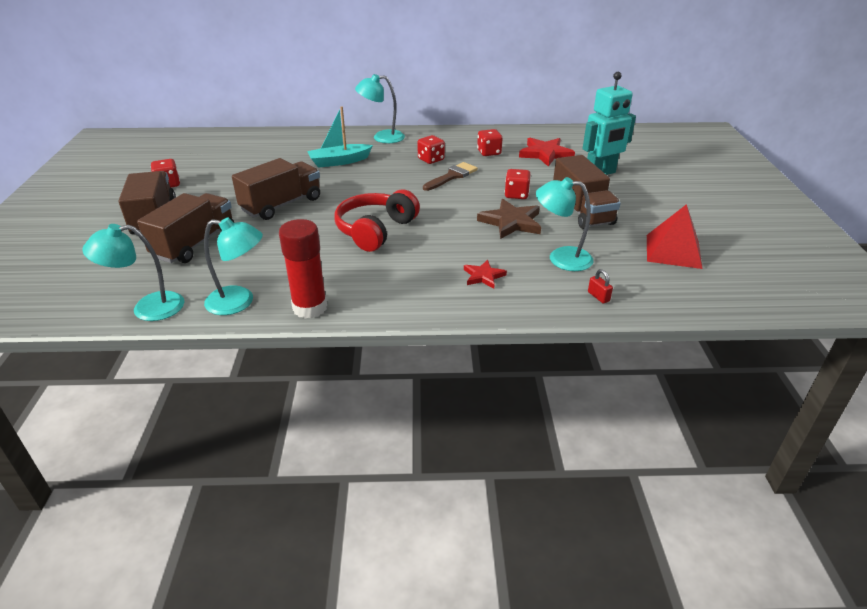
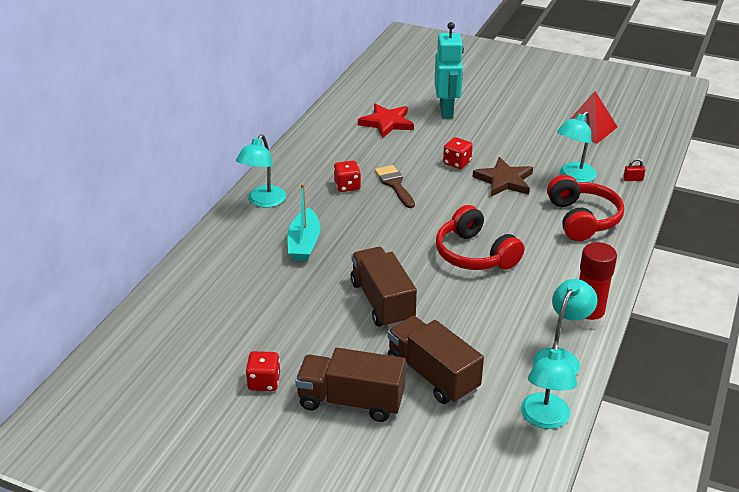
camera: 65 degrees left, 0 degrees up
red star [464,260,507,289] -> red headphones [547,175,624,241]
red dice [477,129,503,156] -> none
brown truck [553,155,621,229] -> none

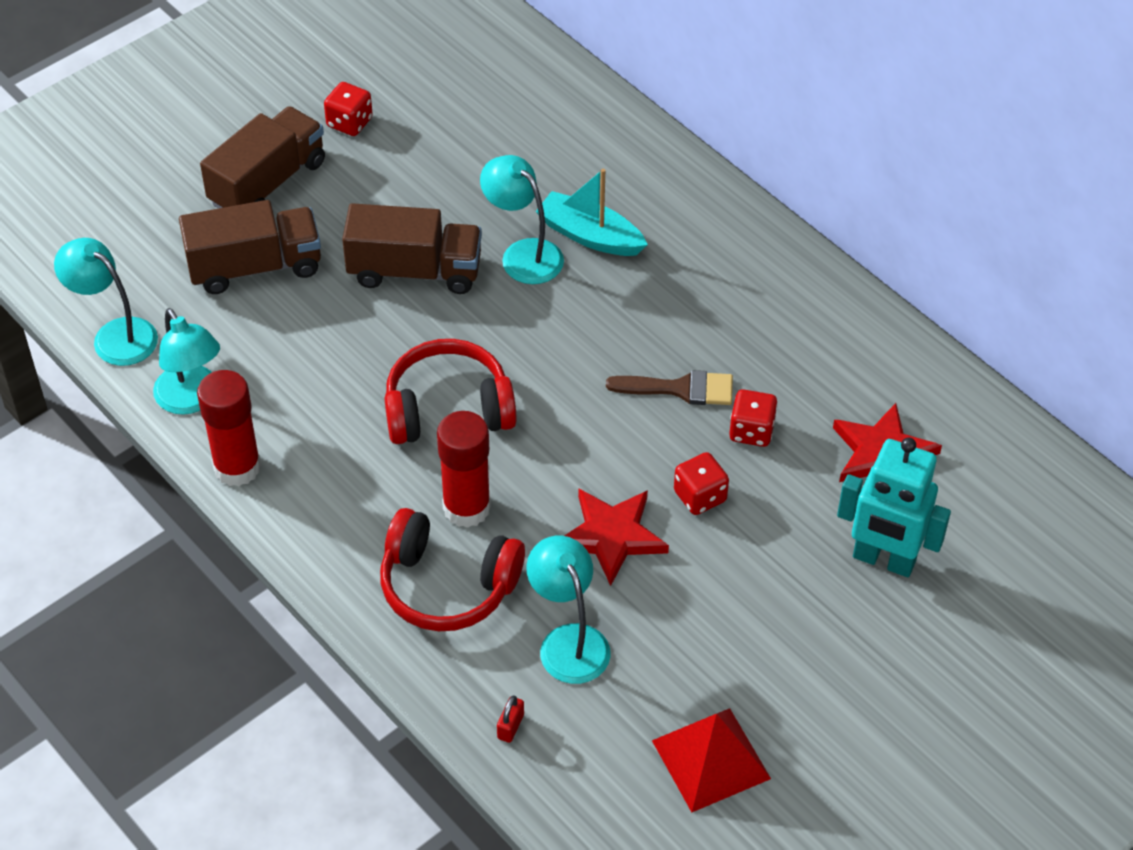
camera: 115 degrees right, 15 degrees up
turquoise lamp [236,134,286,208] -> turquoise lamp moved to [480,155,564,284]
red dice [334,161,361,192] -> red dice moved to [729,389,778,447]
brown star [473,157,533,196] -> red star [565,488,669,586]
none -> red glue stick [437,411,491,528]

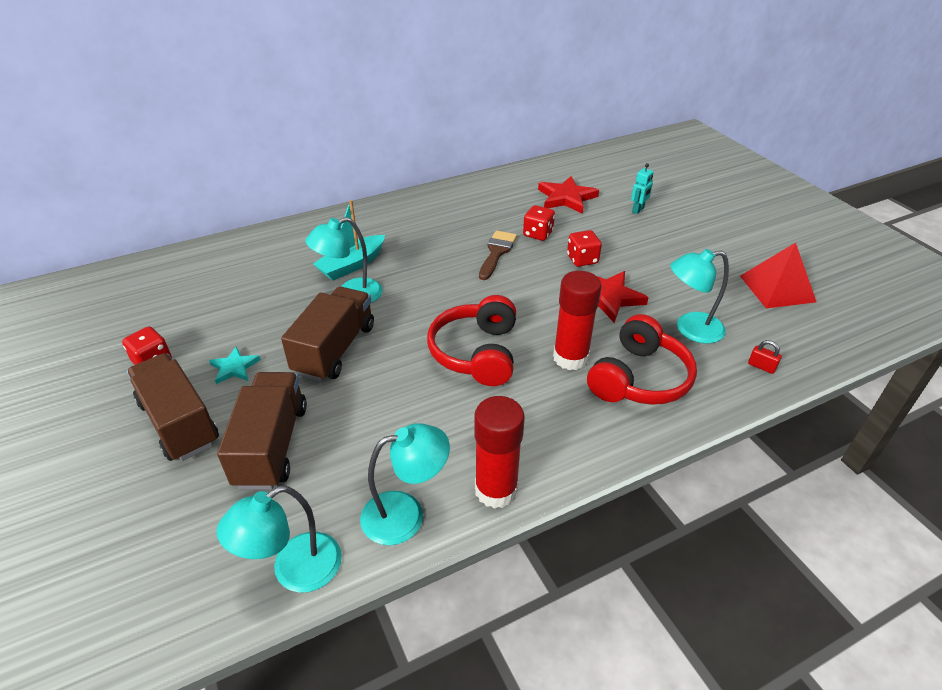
camera: 75 degrees left, 10 degrees down
turquoise robot [837,438,951,577] -> turquoise robot [631,163,654,214], size x0.47
none -> turquoise star [209,347,261,384]

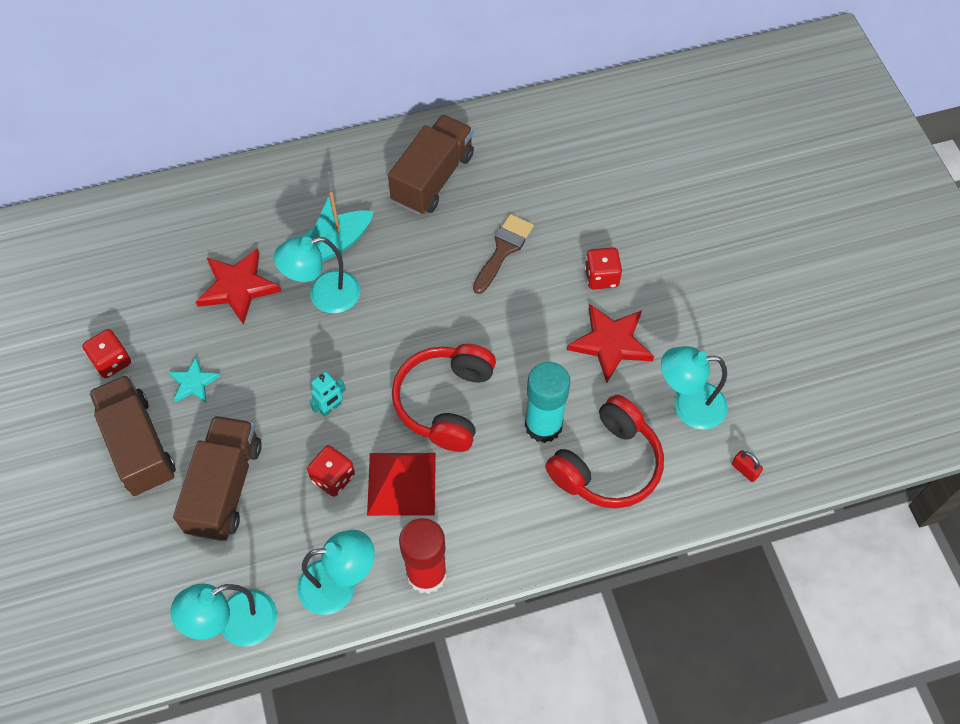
camera: 10 degrees right, 20 degrees up
brown truck [281,287,374,382] -> brown truck moved to [388,115,474,215]
red dice [523,205,555,241] -> red dice moved to [307,445,355,497]
red star [538,176,599,214] -> red star moved to [195,248,281,325]
red glue stick [553,271,602,370] -> turquoise glue stick [525,362,570,443]
turquoise robot [631,163,654,214] -> turquoise robot moved to [310,371,346,417]
red pyramid [740,242,816,308] -> red pyramid moved to [367,453,436,516]

